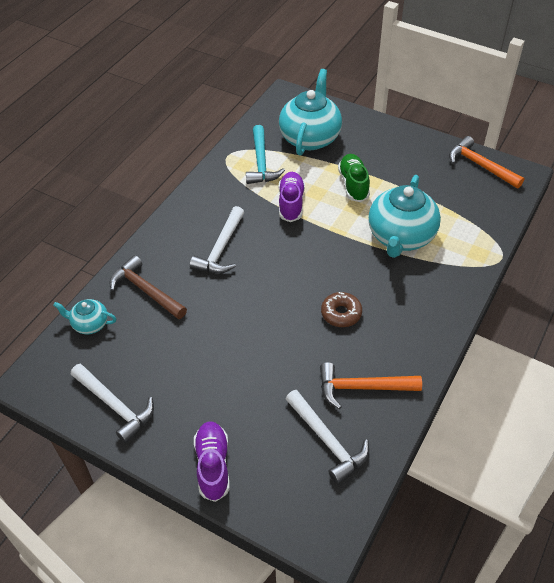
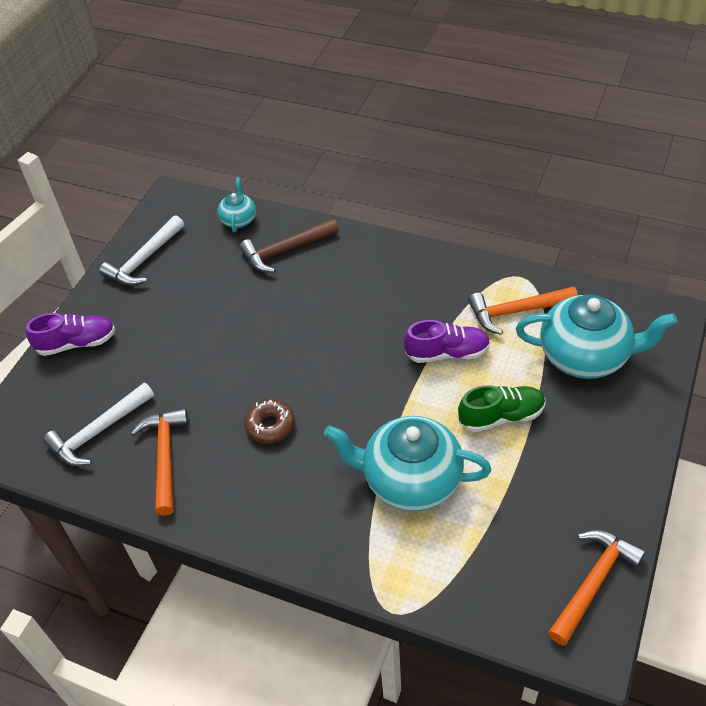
camera: 85 degrees right, 0 degrees up
brown hammer [110,255,187,319] -> brown hammer turned 150 degrees counterclockwise [239,219,339,273]
white hammer [190,206,244,273] -> none
turquoise hammer [246,125,285,184] -> orange hammer [468,287,578,335]

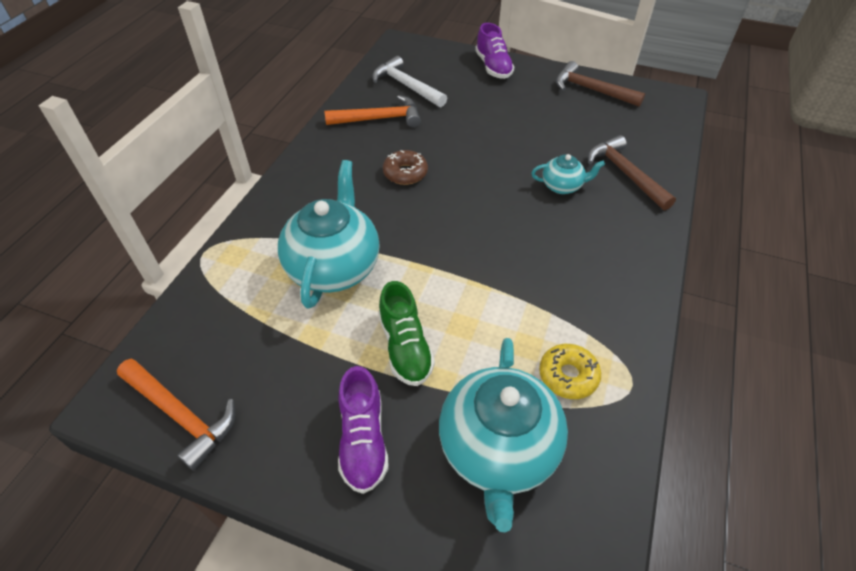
camera: 85 degrees right, 0 degrees up
white hammer [99,215,184,286] -> brown hammer [556,61,645,107]
turquoise teapot [218,177,256,232] -> turquoise teapot moved to [531,154,605,194]
purple shoe [404,320,490,363] -> purple shoe moved to [338,366,389,494]
orange hammer [468,287,578,335] -> yellow donut [539,344,601,399]

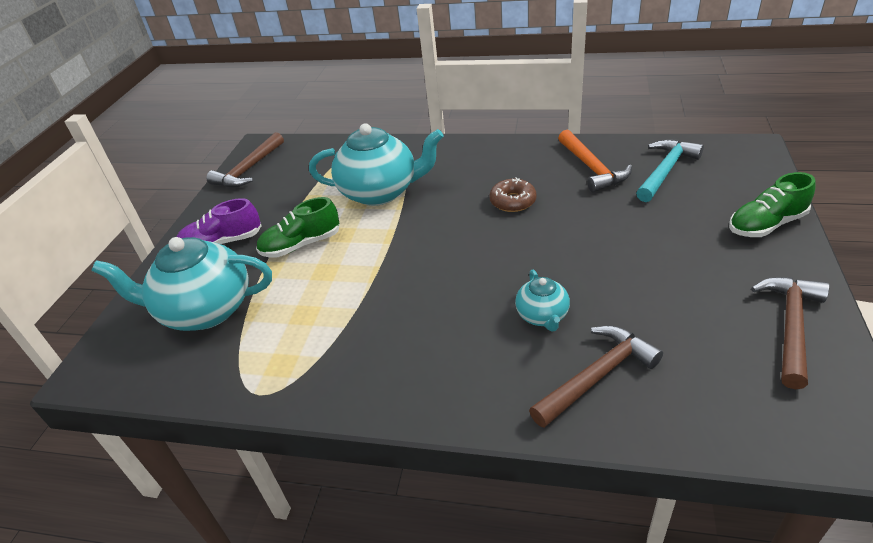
camera: 85 degrees right, 10 degrees down
orange hammer [117,359,235,471] -> brown hammer [206,132,284,187]
white hammer [372,56,447,107] -> turquoise hammer [636,139,704,202]
purple shoe [475,23,514,79] -> green shoe [729,172,815,237]
yellow donut [539,344,601,399] -> none

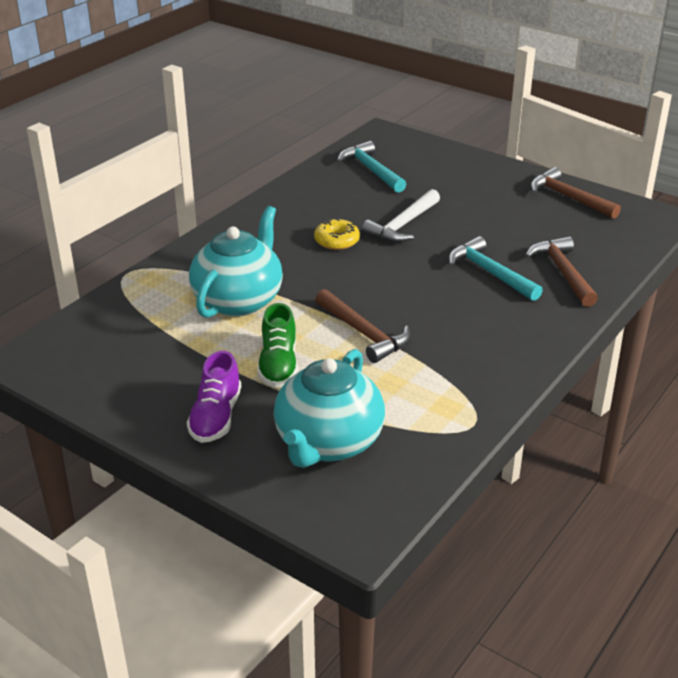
camera: 70 degrees left, 5 degrees down
brown hammer [206,132,284,187] -> brown hammer moved to [315,289,410,363]
brown donut [489,177,537,212] -> yellow donut [314,219,360,250]
turquoise teapot [515,270,570,331] -> turquoise hammer [448,236,543,301]
orange hammer [558,130,632,192] -> none
green shoe [729,172,815,237] -> none
none -> white hammer [362,189,440,243]

